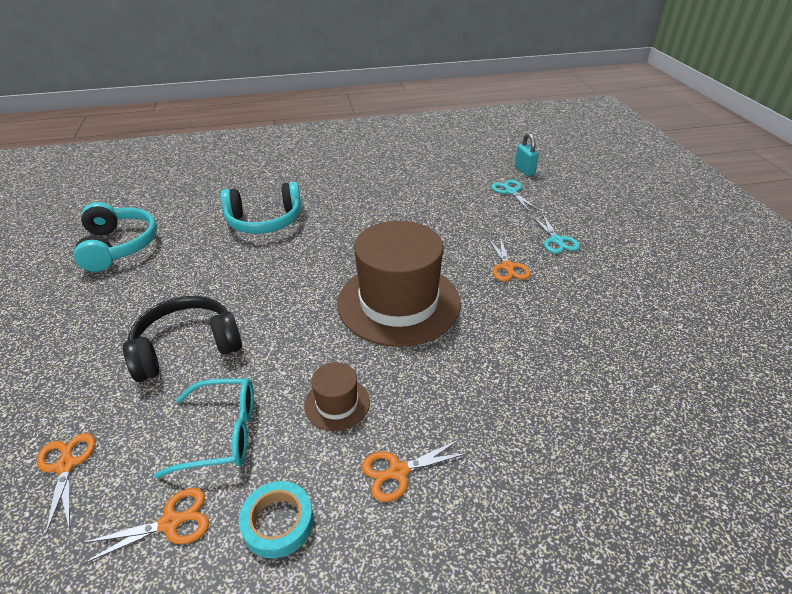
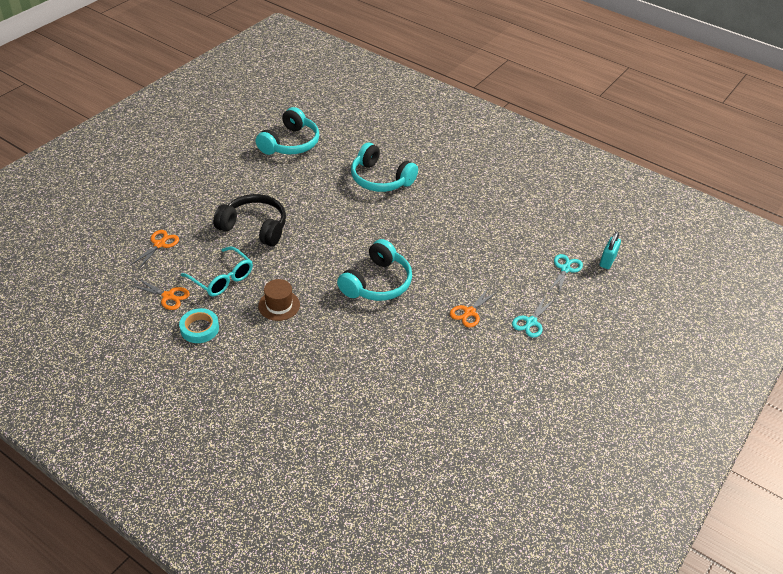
camera: 45 degrees right, 5 degrees up
brown hat [337,220,461,347] -> turquoise headphones [337,239,412,301]
orange scissors [362,439,469,502] -> none

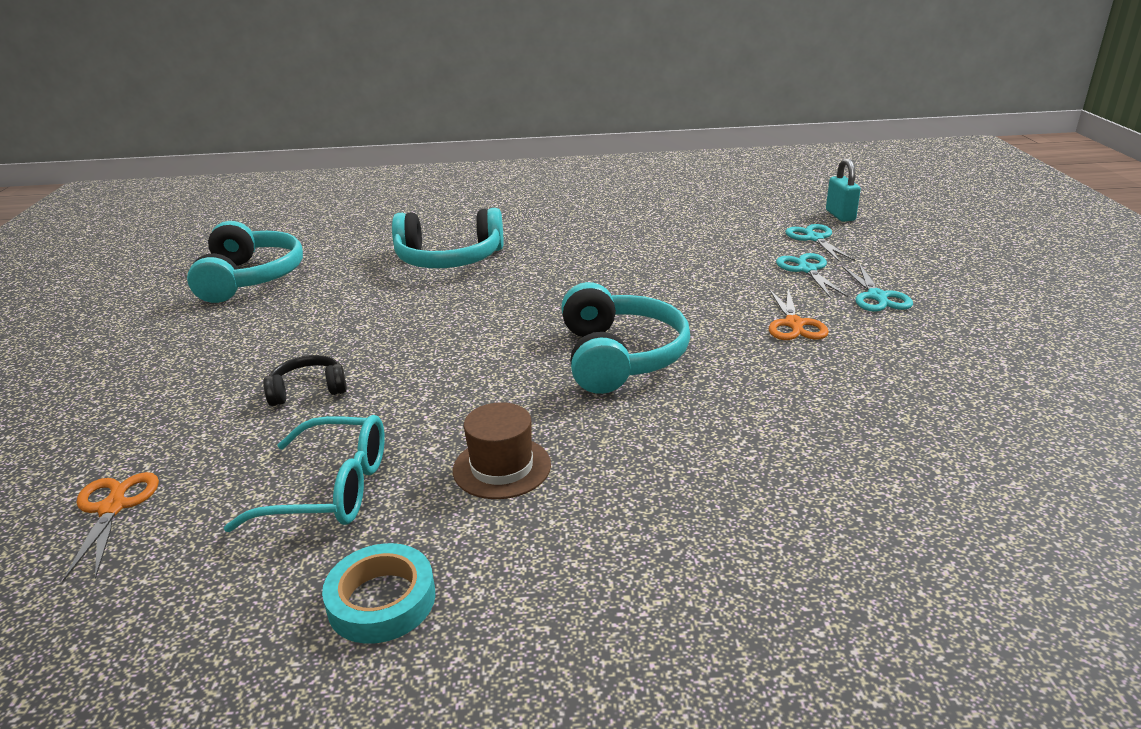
camera: 35 degrees left, 15 degrees down
orange scissors [130,278,190,310] -> none
black headphones [213,194,286,246] -> black headphones [263,355,347,406], size x0.52
none -> turquoise scissors [776,253,848,297]

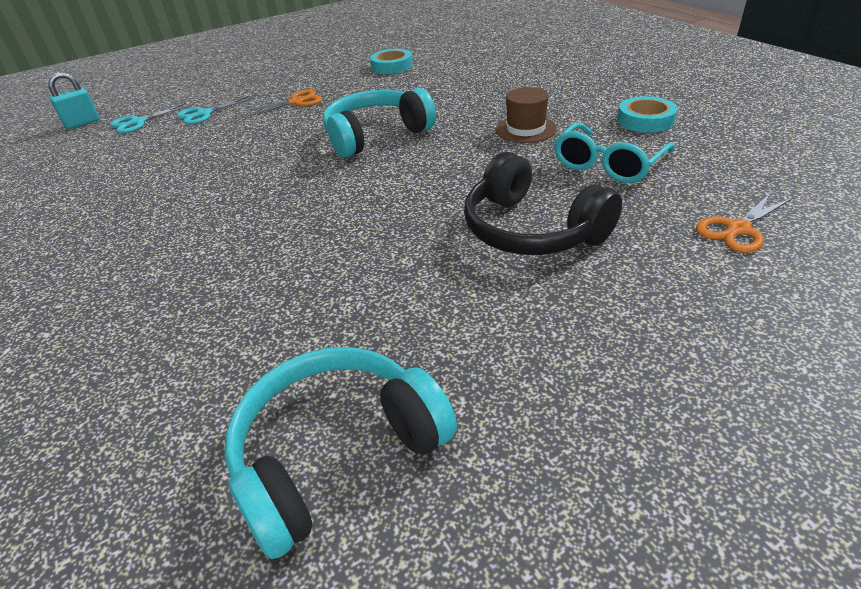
camera: 115 degrees left, 10 degrees up
turquoise glasses [224,415,385,532] -> turquoise glasses turned 120 degrees counterclockwise [554,123,674,183]
black headphones [263,355,347,406] -> black headphones [464,152,622,255], size x1.93
turquoise headphones [392,208,504,268] -> none
turquoise scissors [842,263,913,312] -> none
none -> turquoise tape [370,49,413,74]

